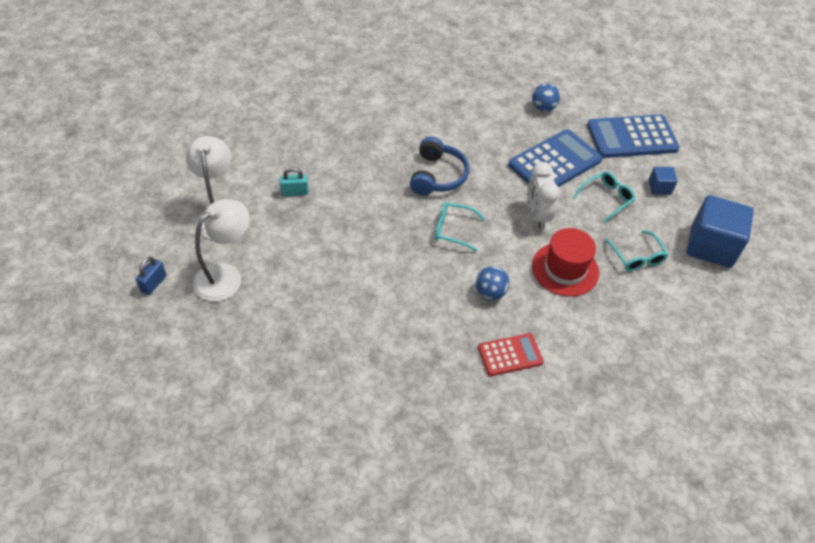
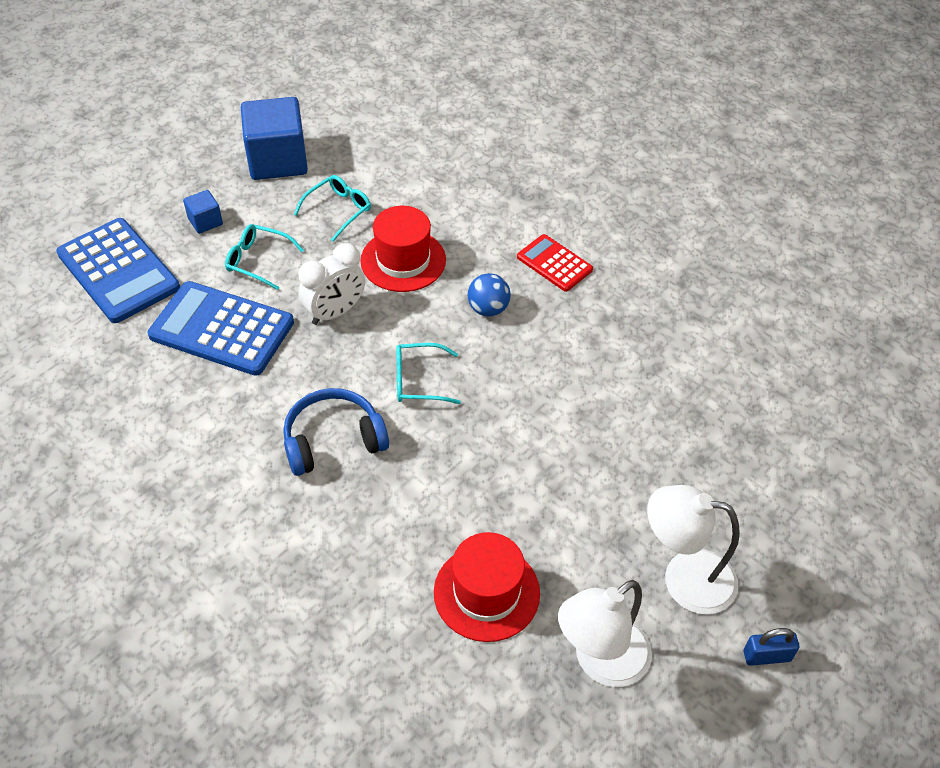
camera: 120 degrees left, 0 degrees up
turquoise padlock [280,167,309,196] -> red hat [434,532,540,642]
turquoise glasses [435,202,485,251] -> turquoise glasses turned 105 degrees clockwise [396,343,461,404]
blue ball [532,83,560,111] -> none

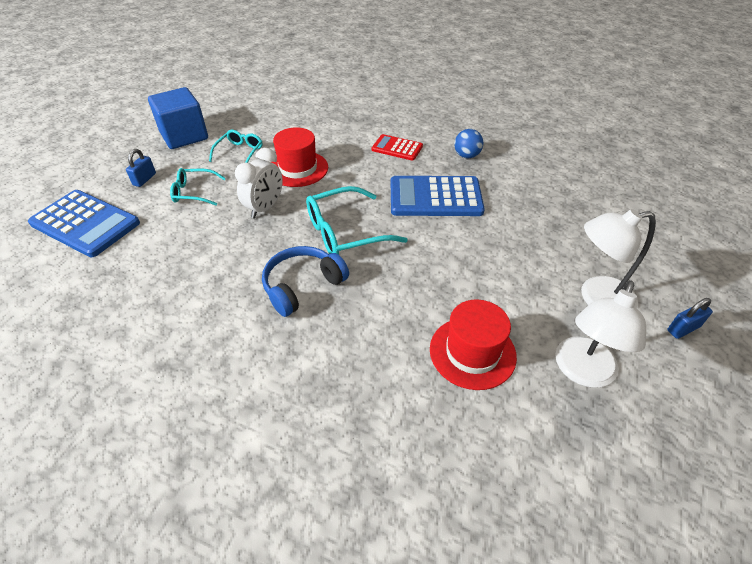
camera: 20 degrees left, 5 degrees down
blue calculator [148,281,294,376] -> blue calculator moved to [391,176,485,216]
blue cube [183,190,223,234] -> blue padlock [126,149,156,187]
turquoise glasses [396,343,461,404] -> turquoise glasses [306,186,408,255], size x1.67
blue ball [468,273,511,317] -> blue ball moved to [454,129,484,158]

